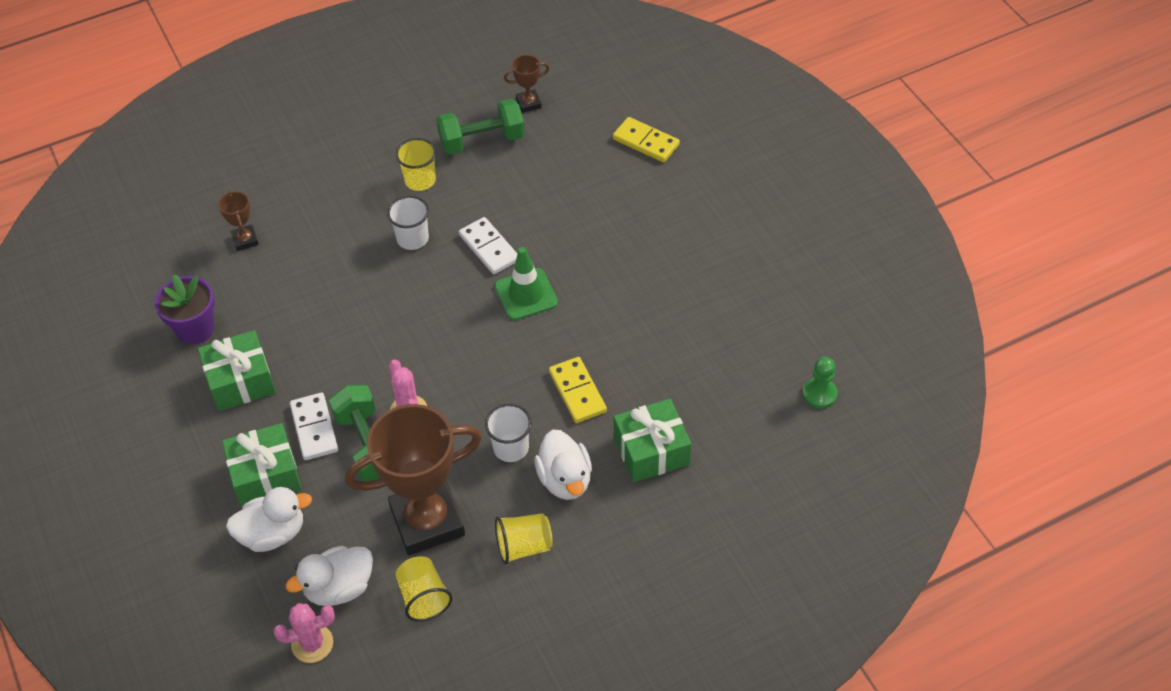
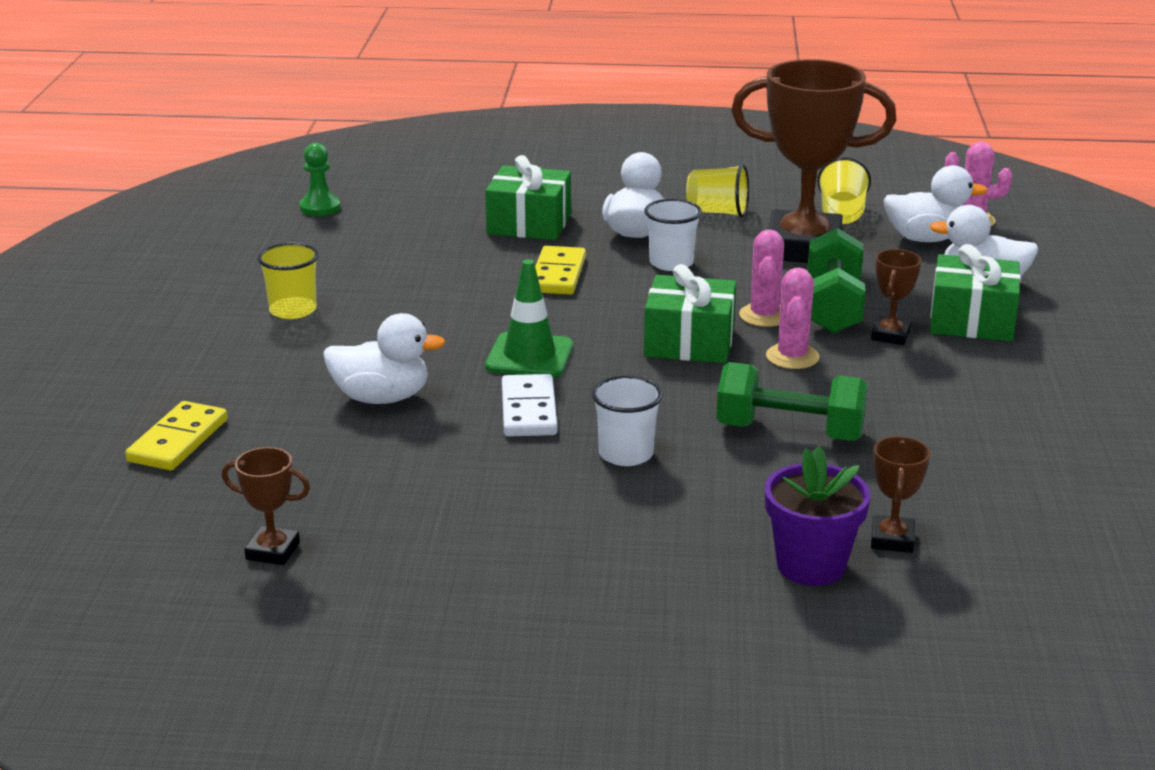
camera: 150 degrees left, 25 degrees down
purple flower pot [154,275,215,344] -> purple flower pot moved to [765,446,871,586]
green gift [198,330,276,411] -> green gift moved to [644,264,737,363]
white domino [290,393,338,460] -> brown trophy [871,249,921,345]
yellow cup [396,138,436,191] -> yellow cup moved to [257,242,319,319]
green dumbbell [436,99,525,155] -> green dumbbell moved to [716,362,868,441]
yellow domino [613,117,680,162] -> yellow domino turned 45 degrees clockwise [125,401,227,470]
none -> white duck [323,313,446,404]
none -> pink cactus [766,267,820,369]

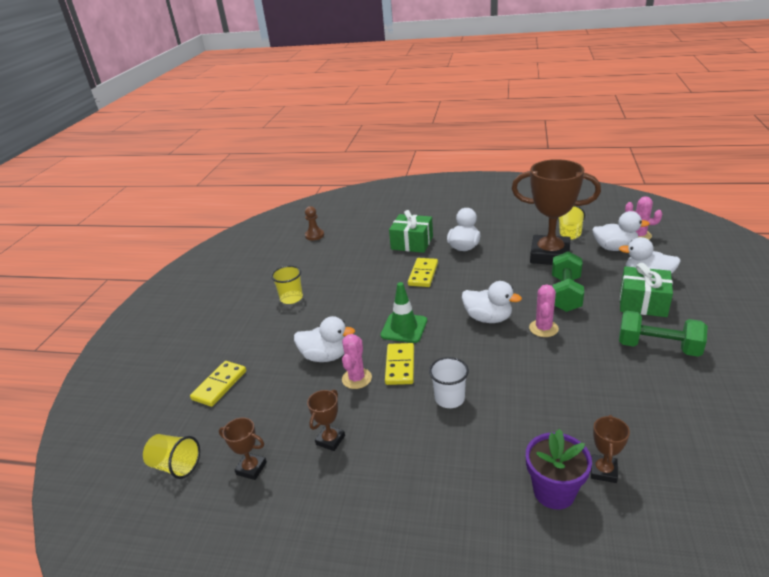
camera: 10 degrees right, 5 degrees up
green pawn [299,143,341,216] -> brown pawn [305,206,324,241]
white domino [502,374,558,437] -> yellow domino [385,343,414,385]
white cup [644,199,702,271] -> none
green gift [644,264,737,363] -> white duck [462,281,522,323]
yellow cup [686,164,749,218] -> yellow cup moved to [143,434,200,479]
green dumbbell [716,362,868,441] -> green dumbbell moved to [619,310,708,357]
pink cactus [739,229,784,327] -> pink cactus moved to [342,334,372,389]
brown trophy [871,249,921,345] -> brown trophy moved to [307,389,345,451]

